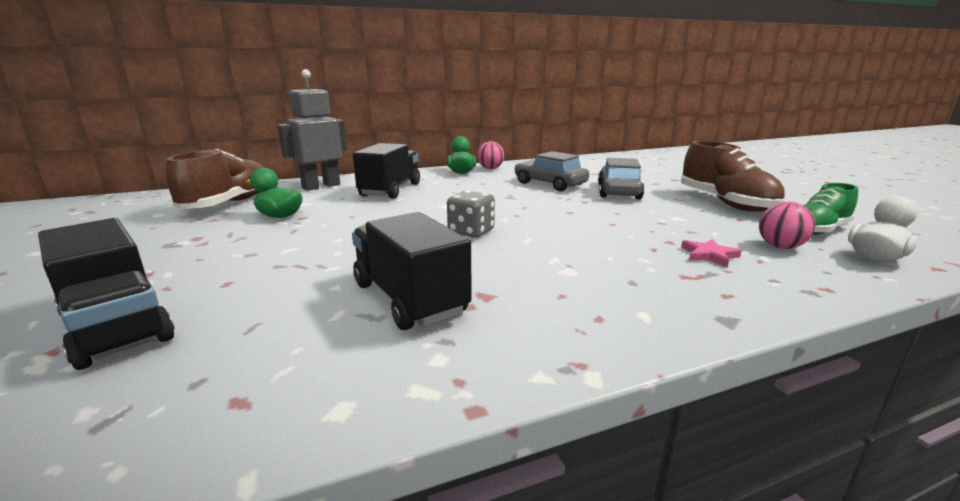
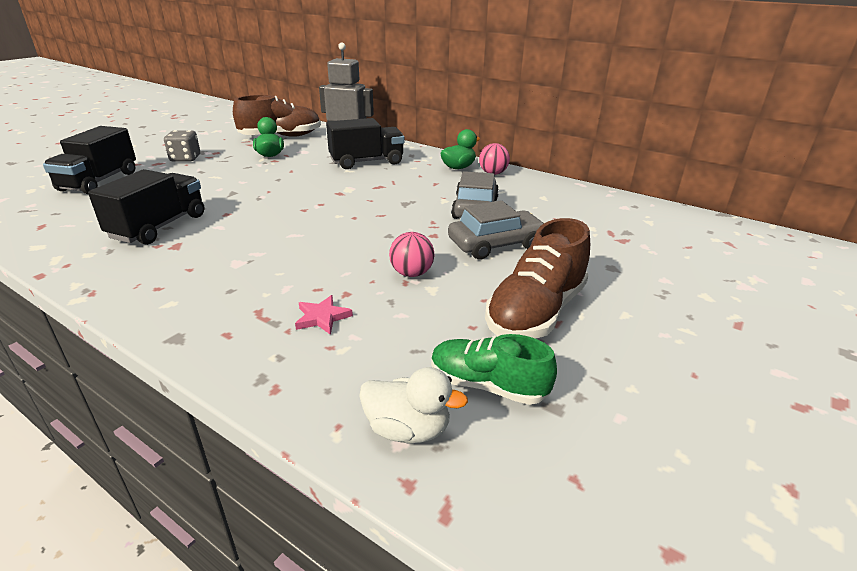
camera: 55 degrees right, 10 degrees up
grey dice [447,191,495,238] -> grey dice moved to [164,130,200,161]
pink ball [759,202,815,249] -> pink ball moved to [389,232,434,277]

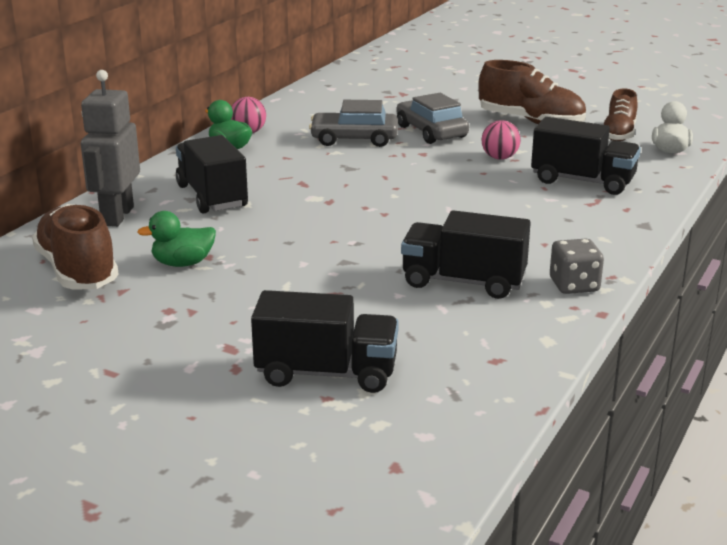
camera: 95 degrees left, 5 degrees down
grey dice [164,130,200,161] -> grey dice moved to [550,239,604,294]
pink star [295,295,353,335] -> black truck [531,117,641,195]
green shoe [431,334,557,405] -> brown shoe [603,89,638,141]

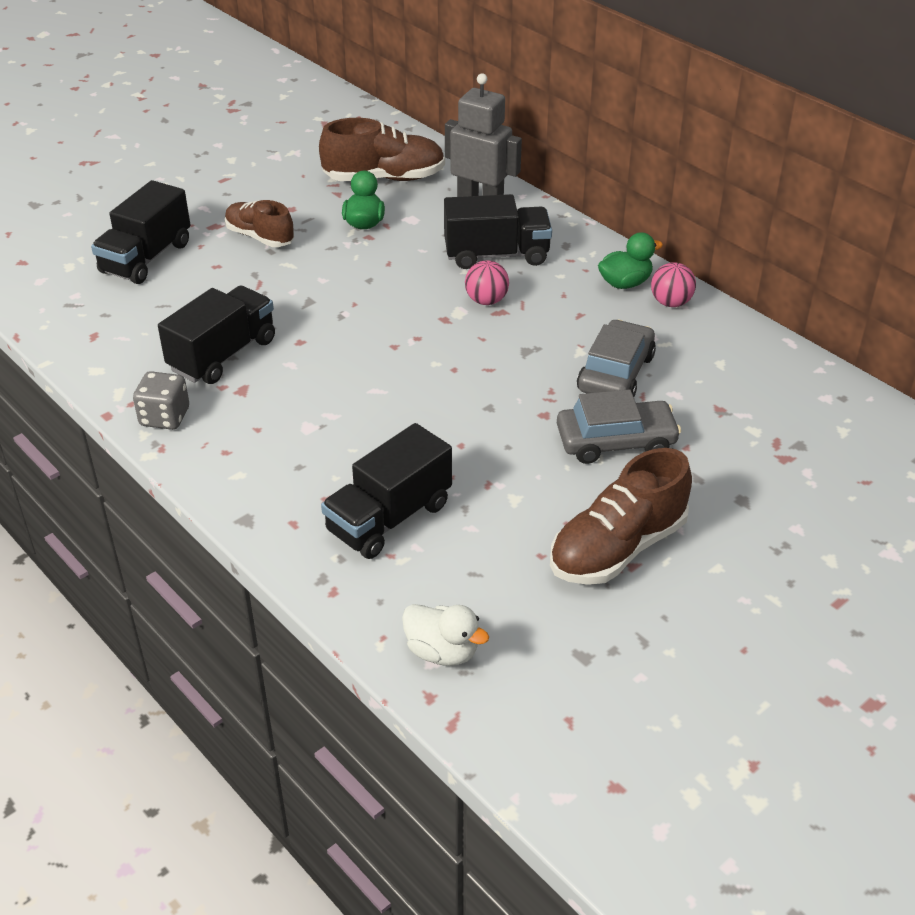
camera: 110 degrees right, 15 degrees up
pink ball [481,120,521,159] -> pink ball moved to [465,260,509,305]
brown shoe [603,89,638,141] -> brown shoe moved to [225,200,294,247]

